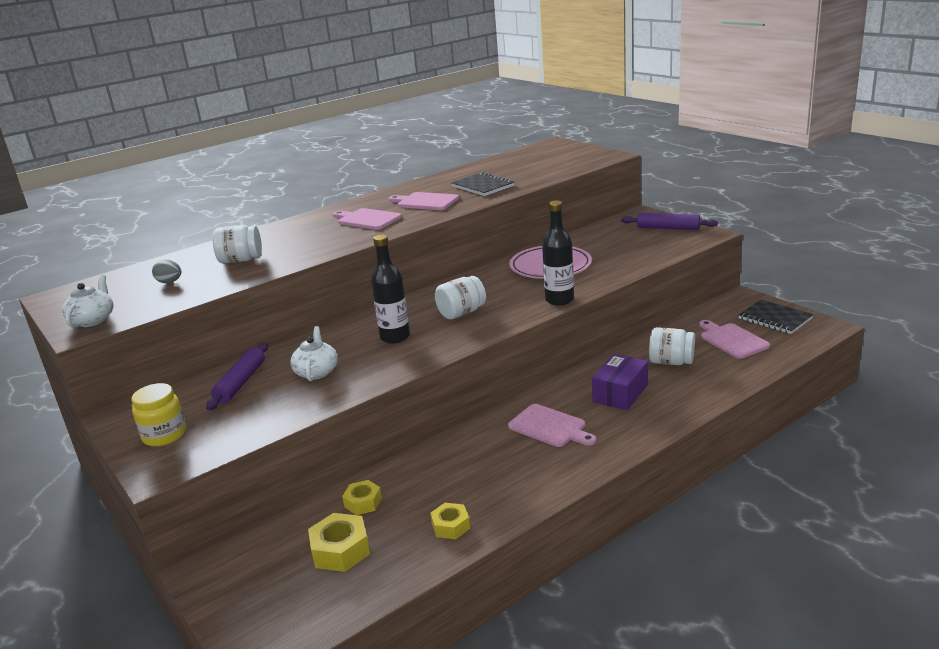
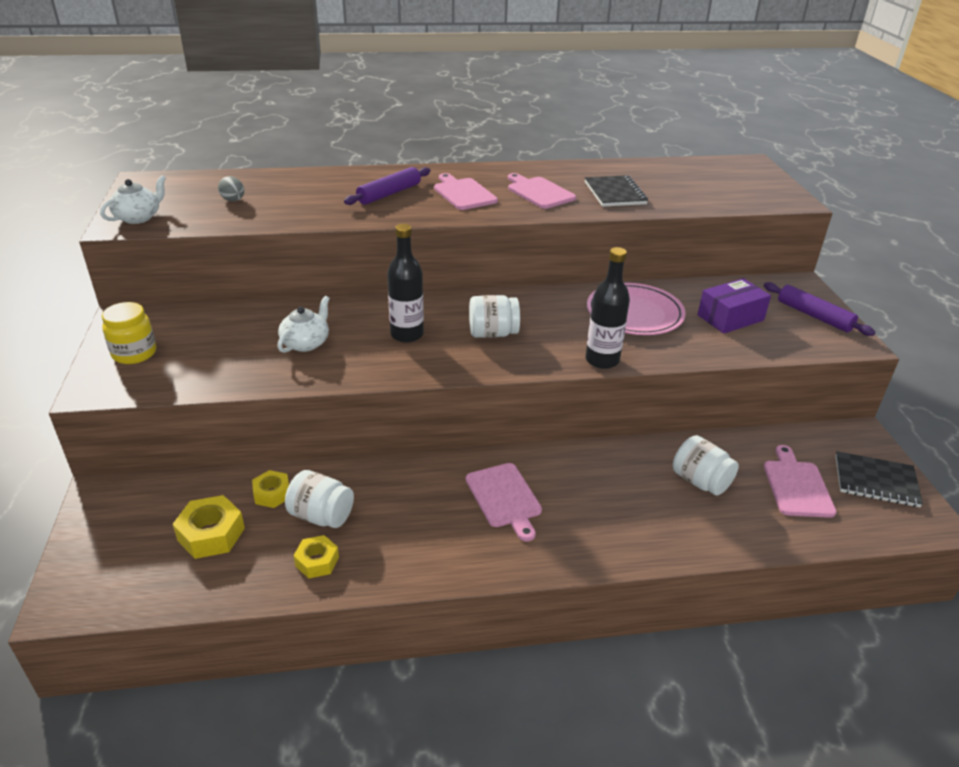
camera: 25 degrees right, 10 degrees up
purple rolling pin [206,343,268,410] -> purple rolling pin moved to [344,167,431,205]
white jar [213,225,262,264] -> white jar moved to [285,470,354,528]
purple box [592,354,648,410] -> purple box moved to [697,278,771,334]
black notebook [738,300,813,334] -> black notebook turned 60 degrees counterclockwise [836,451,923,507]

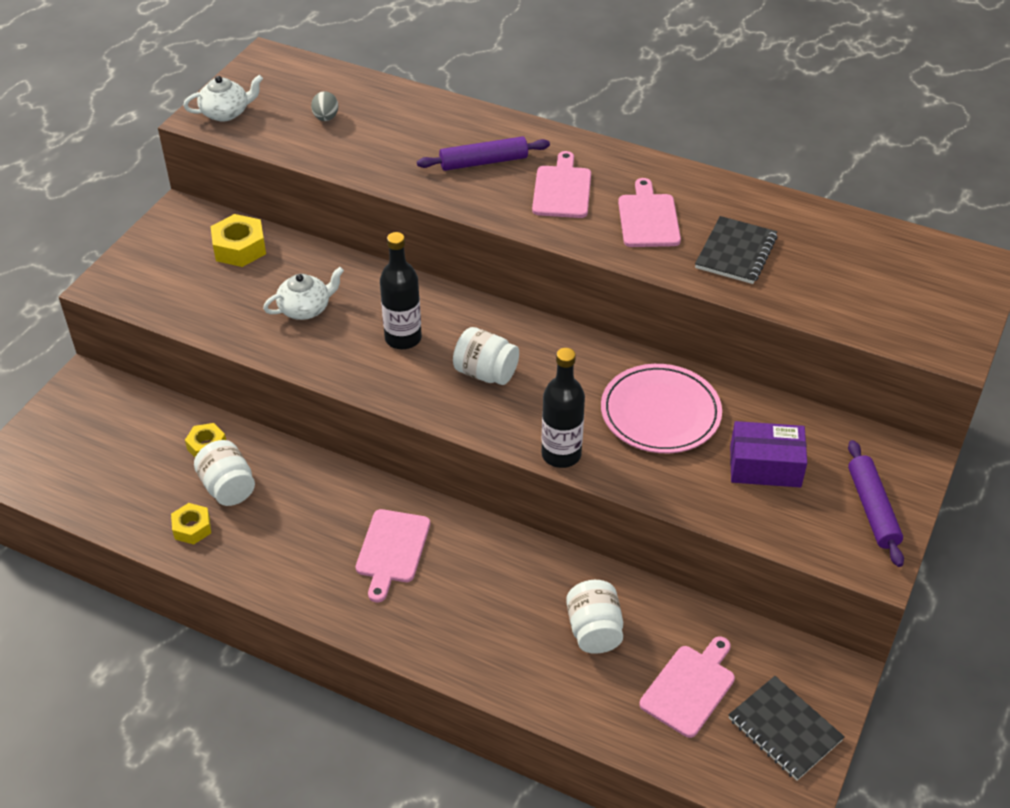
camera: 35 degrees right, 10 degrees up
yellow jar [102,302,156,364] -> none
yellow nut [173,495,245,559] -> yellow nut moved to [211,214,266,267]

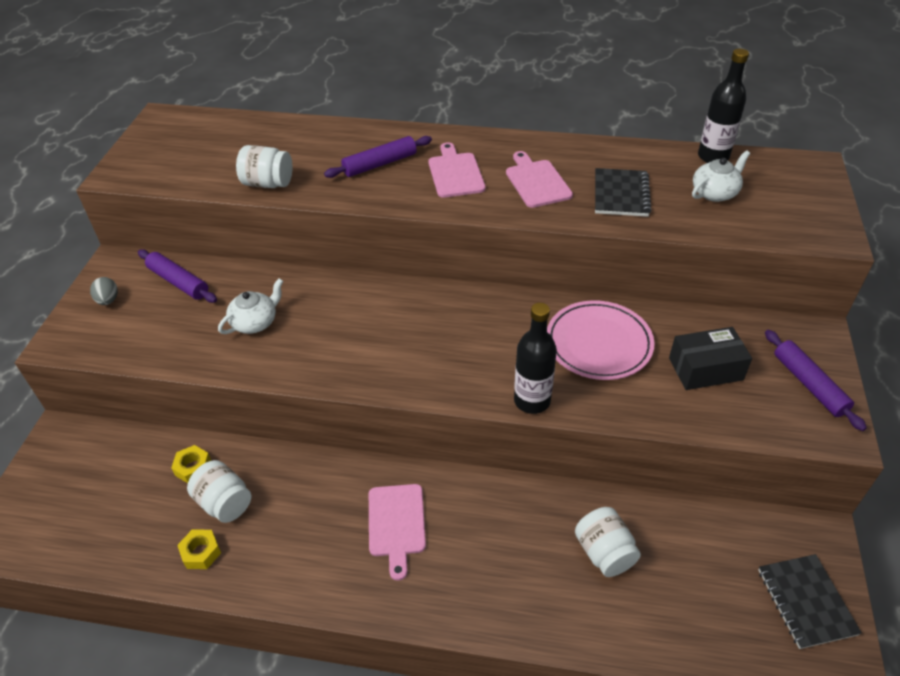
camera: 15 degrees left, 0 degrees up
white teapot [183,75,263,121] -> white teapot moved to [692,150,750,202]
yellow nut [211,214,266,267] -> purple rolling pin [138,249,217,303]
grey egg [311,91,338,121] -> grey egg moved to [90,277,118,305]
black bottle [380,232,422,349] -> black bottle moved to [698,49,749,163]
white jar [453,327,519,385] -> white jar moved to [236,145,293,188]
pink cutting board [640,636,735,738] -> none
black notebook [728,676,845,780] -> black notebook turned 45 degrees clockwise [758,554,862,649]
purple box [730,421,807,487] -> black box [669,327,752,390]

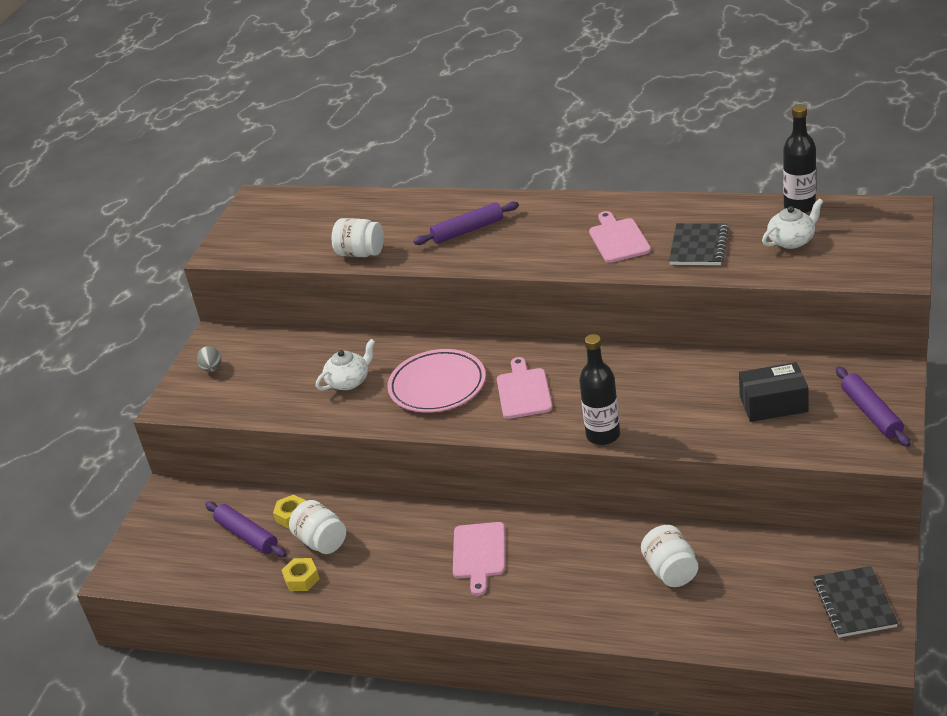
camera: 10 degrees right, 10 degrees down
purple rolling pin [138,249,217,303] -> purple rolling pin moved to [205,501,287,557]
pink cutting board [428,142,486,198] -> pink cutting board moved to [497,357,553,419]
pink plate [547,300,655,380] -> pink plate moved to [387,349,486,413]

